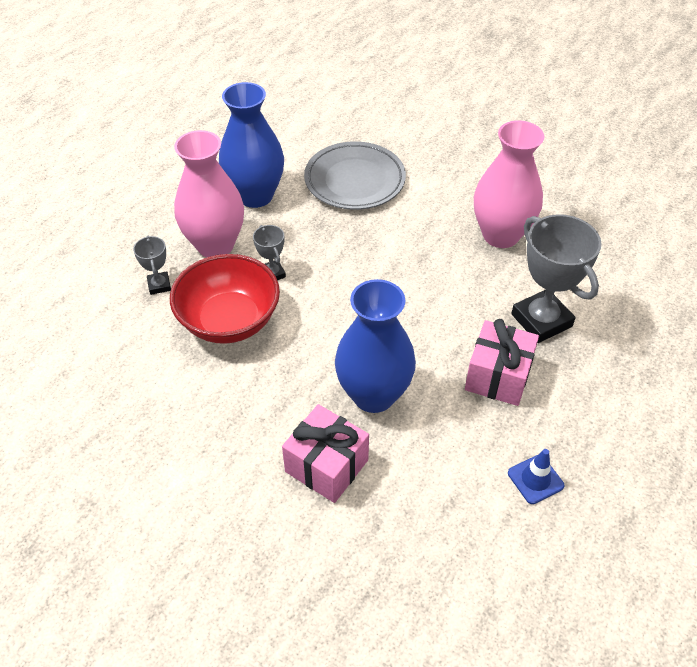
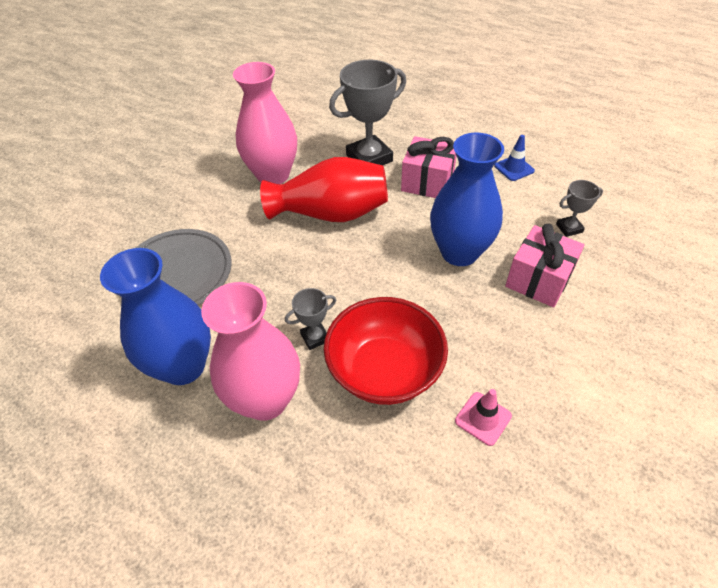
camera: 90 degrees left, 0 degrees up
grey trophy [133,236,171,295] -> grey trophy moved to [556,180,603,237]
none -> red vase [260,157,388,222]
none -> pink traffic cone [455,389,512,446]

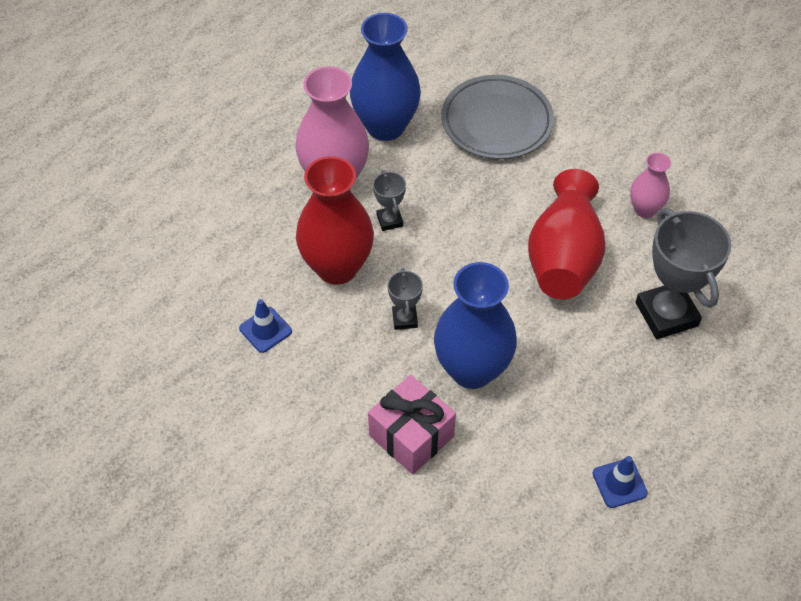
camera: 100 degrees right, 5 degrees up
pink vase [233,62,297,184] -> pink vase [630,153,671,218], size x0.53
red bowl [324,297,448,405] -> red vase [296,156,374,285]
pink gift [401,136,457,198] -> none
pink traffic cone [455,389,512,446] -> blue traffic cone [239,299,292,353]
grey trophy [556,180,603,237] -> grey trophy moved to [388,268,423,330]

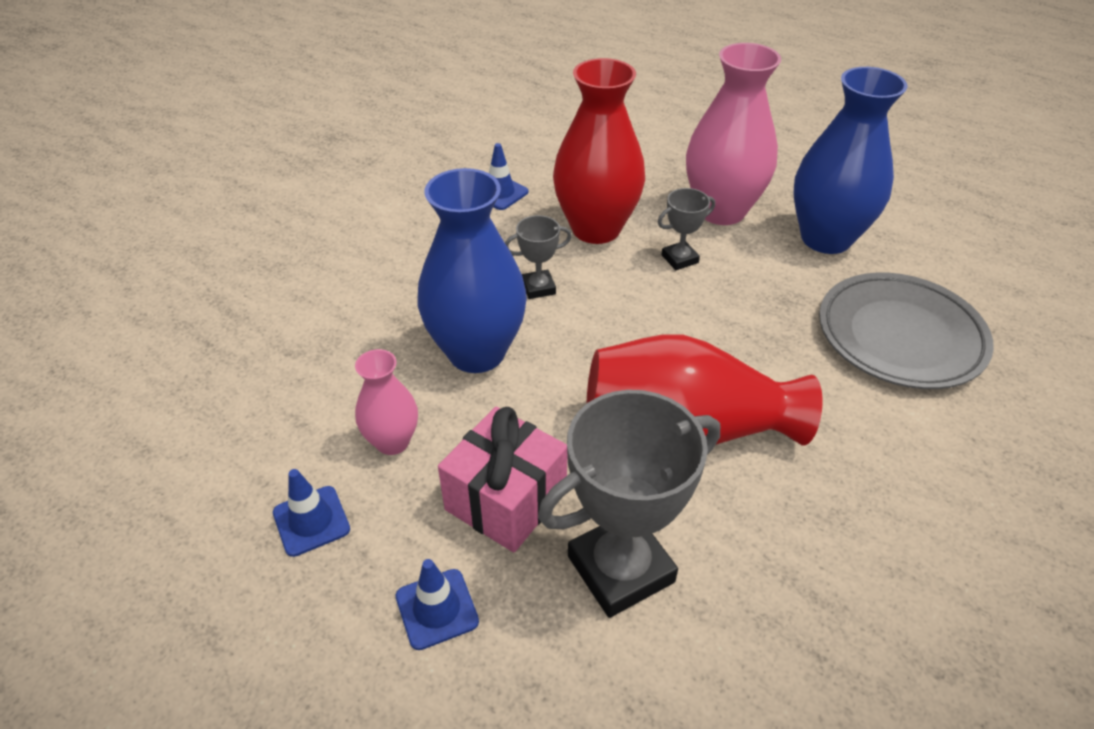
camera: 80 degrees right, 10 degrees down
pink gift [368,375,456,475] -> pink gift moved to [438,407,567,553]
pink vase [630,153,671,218] -> pink vase moved to [355,349,418,455]
none -> blue traffic cone [396,559,479,650]

